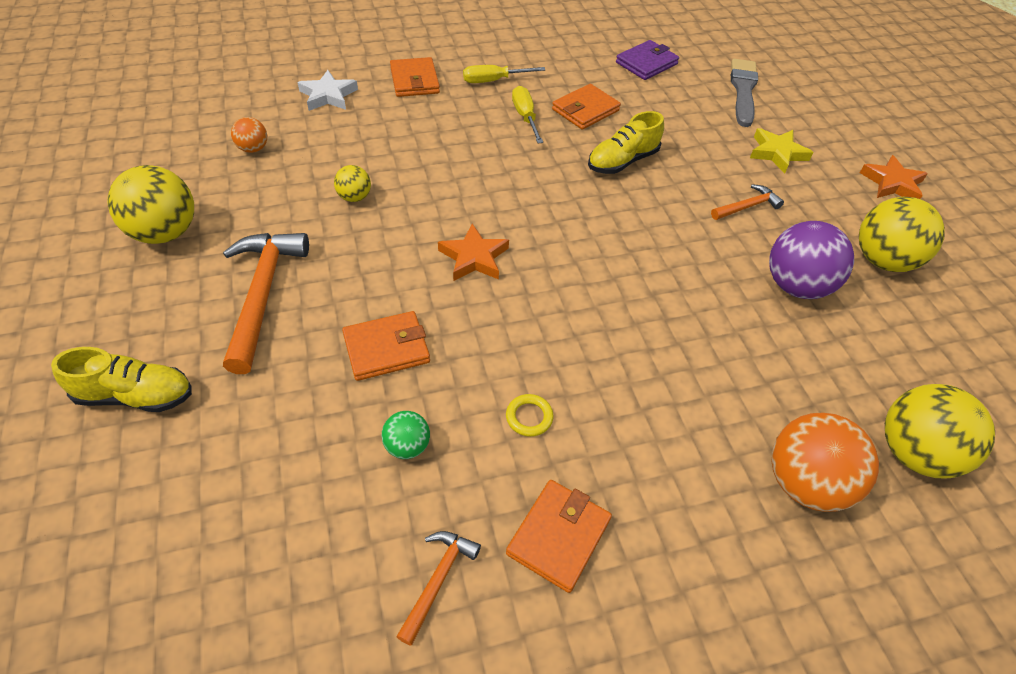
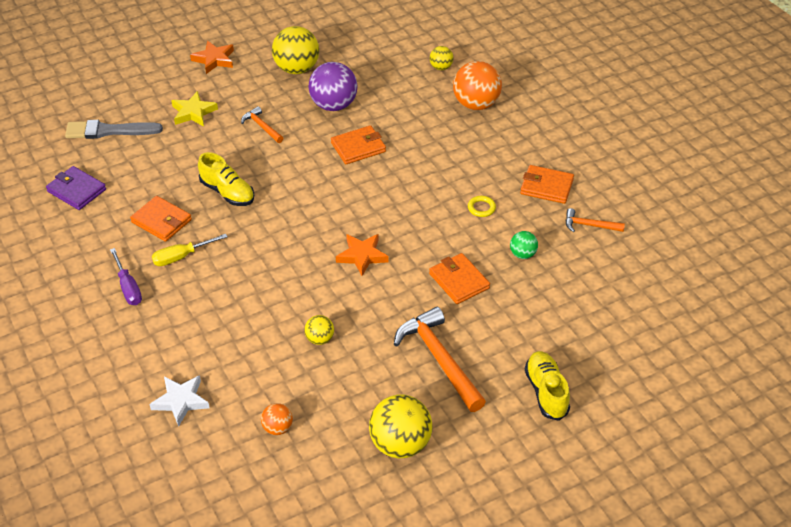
camera: 100 degrees left, 5 degrees down
orange hammer [223,233,309,374] -> orange hammer turned 75 degrees clockwise [394,307,486,412]
orange wallet [390,57,440,97] -> orange wallet moved to [331,125,386,164]
yellow screwdriver [463,65,545,83] -> purple screwdriver [110,248,142,305]
yellow ball [885,384,995,478] -> yellow ball [430,46,453,70], size x0.51

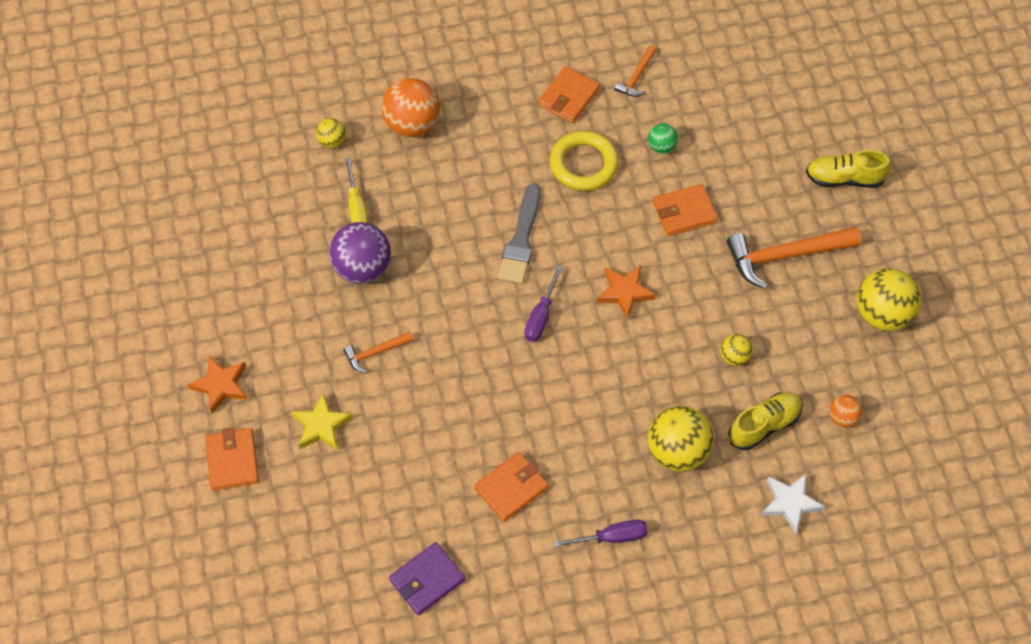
camera: 75 degrees left, 15 degrees up
grey brush [65,120,163,139] -> grey brush moved to [498,184,541,284]
yellow screwdriver [152,234,228,266] -> yellow screwdriver moved to [345,157,368,223]
yellow shoe [198,152,254,206] -> yellow shoe moved to [728,392,803,450]
yellow ball [272,26,319,74] -> yellow ball moved to [648,406,714,471]
orange wallet [331,125,386,164] -> orange wallet moved to [205,428,259,491]
yellow ring [468,196,496,217] -> yellow ring [550,131,619,191], size x2.18
none -> purple screwdriver [525,266,563,342]

